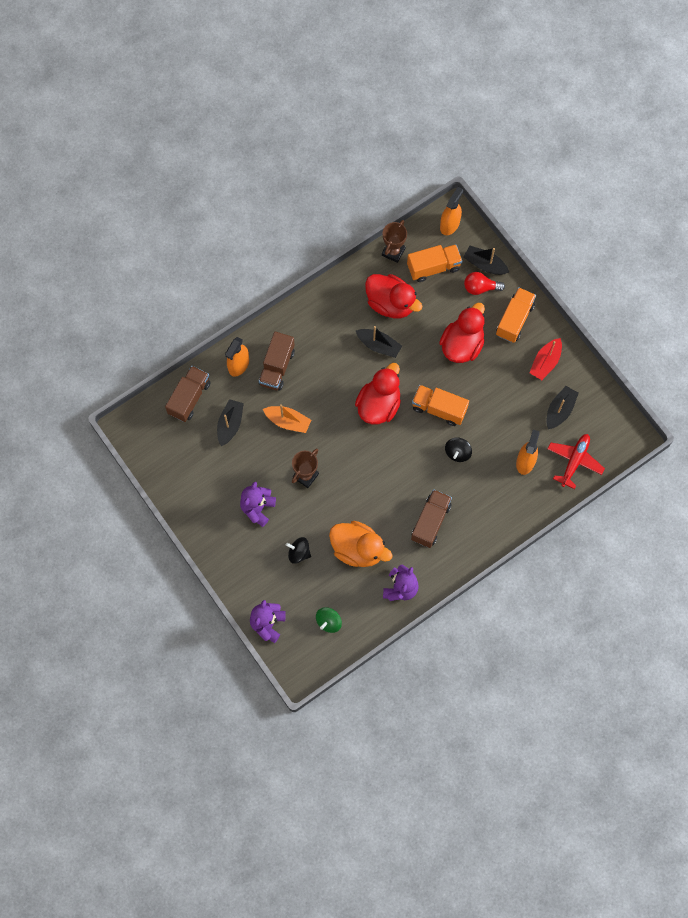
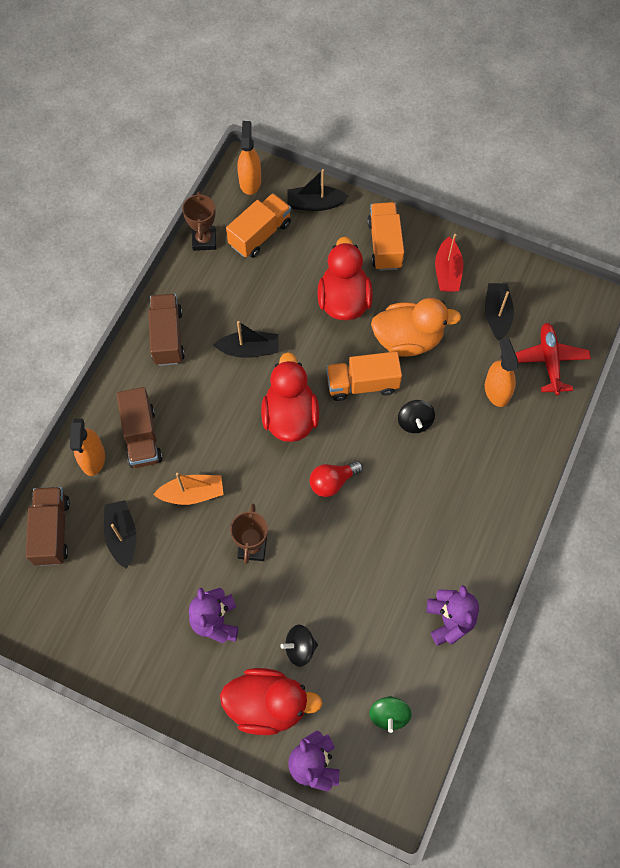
camera: 30 degrees left, 5 degrees down
orange duck [329,521,392,567] -> orange duck moved to [371,298,461,357]
red duck [365,274,423,318] -> red duck moved to [220,668,323,735]
brown truck [411,489,452,548] -> brown truck moved to [148,294,185,366]
red light bulb [464,272,505,295] -> red light bulb moved to [309,461,363,497]

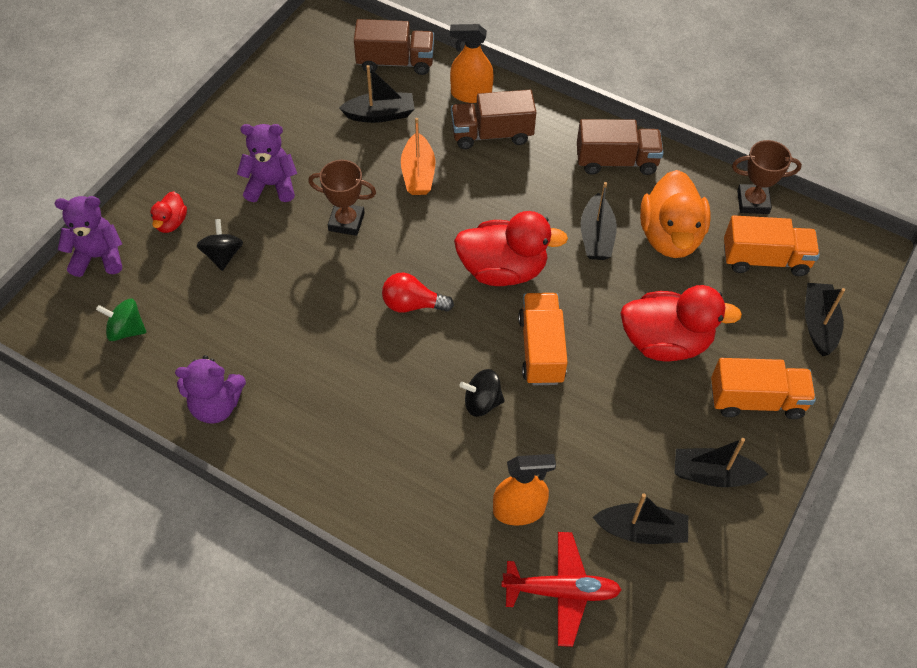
camera: 95 degrees right, 10 degrees down
red duck [220,668,323,735] -> red duck [150,191,187,233], size x0.48
orange truck [226,193,291,258] -> orange truck turned 45 degrees counterclockwise [724,215,820,276]
orange spray bottle [237,121,261,195] -> none
red light bulb [309,461,363,497] -> red light bulb turned 60 degrees counterclockwise [382,272,454,313]
orange duck [371,298,461,357] -> orange duck moved to [640,170,711,258]
red boat [435,234,464,292] -> black boat [675,438,768,487]

